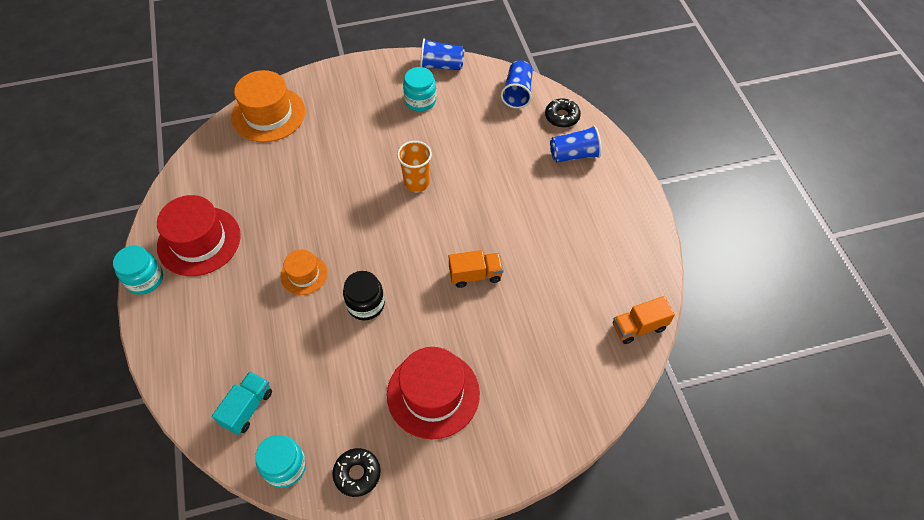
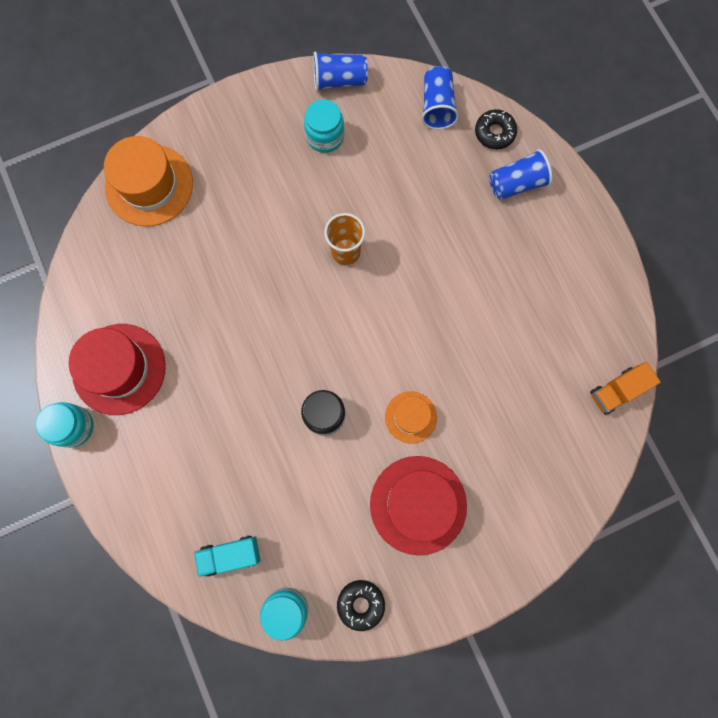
camera: 10 degrees left, 20 degrees up
turquoise truck [212,372,272,435] -> turquoise truck turned 120 degrees counterclockwise [194,535,261,577]
orange hat [281,249,328,295] -> orange hat moved to [385,391,437,444]
orange truck [449,250,503,288] -> none

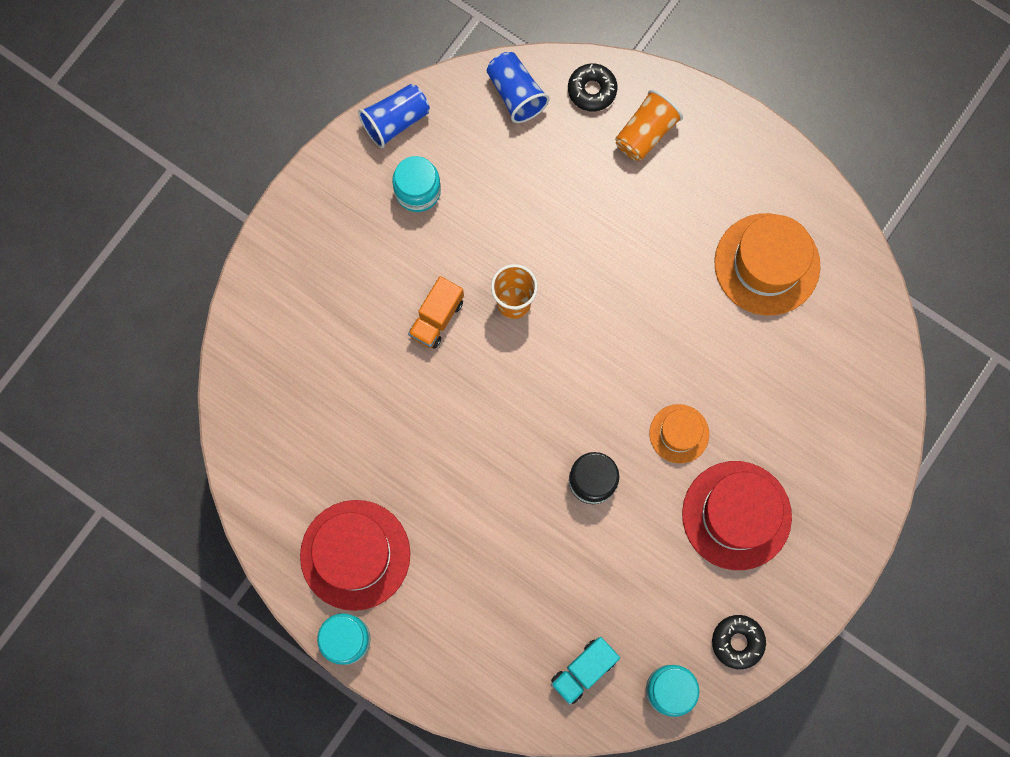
camera: 30 degrees left, 0 degrees up
orange hat [104,136,193,226] -> orange hat moved to [715,213,821,315]
blue cup [489,149,552,200] -> orange cup [615,90,683,161]
orange truck [590,362,661,415] -> orange truck moved to [408,276,464,349]

